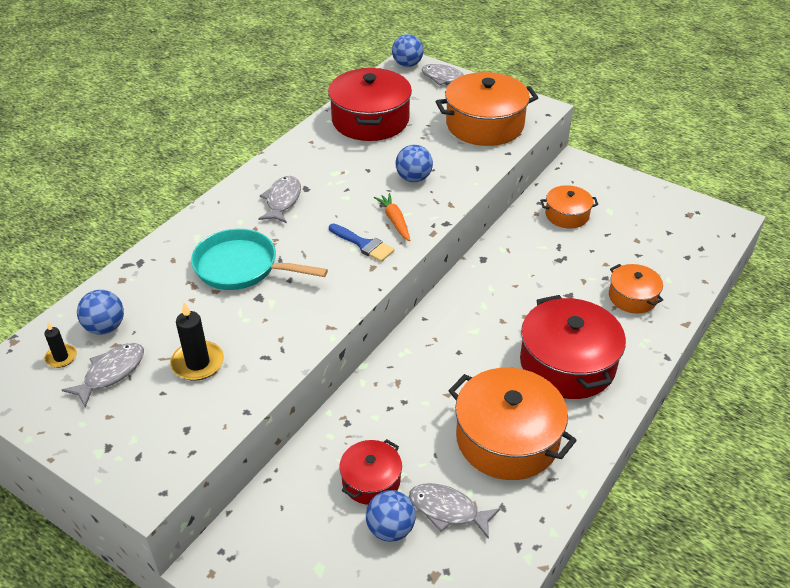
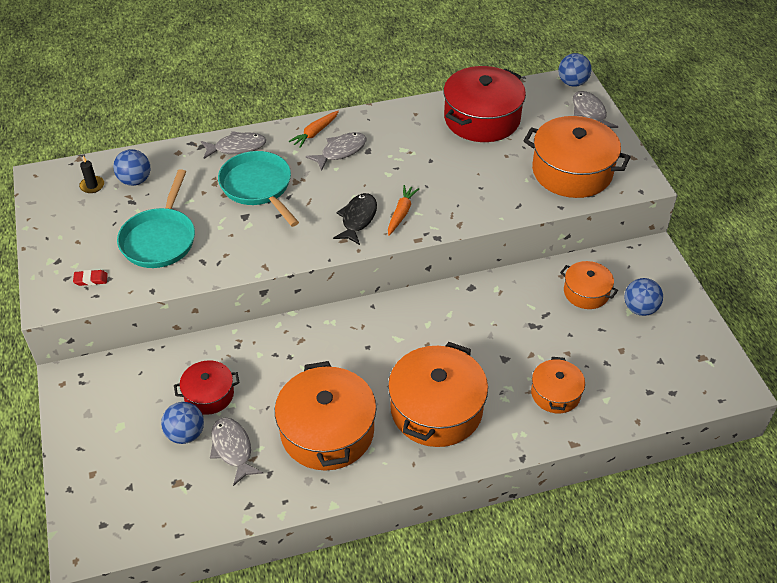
camera: 40 degrees right, 5 degrees up
grey fish [62,343,144,407] -> grey fish moved to [201,131,266,159]
black candle [170,302,224,381] -> turquoise pan [117,169,195,268]
blue brush [329,223,394,262] -> black fish [333,193,377,245]
blue ball [396,145,433,182] -> blue ball moved to [624,278,663,316]
red pot [520,295,626,399] -> orange pot [388,342,488,447]
none -> red eraser [73,270,108,286]
none -> orange carrot [289,111,339,148]

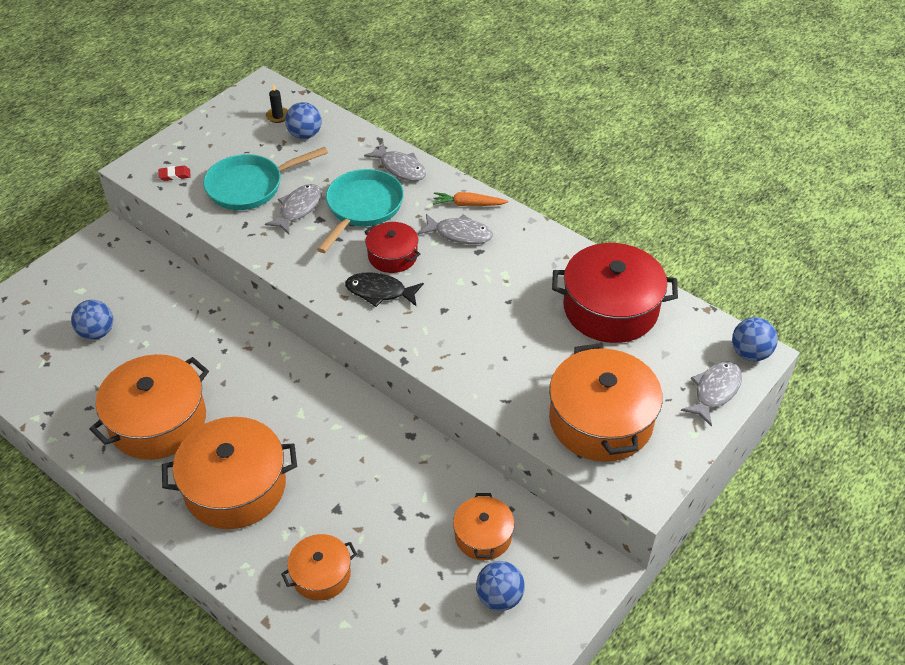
camera: 55 degrees right, 0 degrees up
red eraser [73,270,108,286] -> red eraser turned 60 degrees counterclockwise [158,166,191,181]
red pot [174,360,240,415] -> red pot moved to [364,222,420,273]
grey fish [210,417,263,486] -> grey fish moved to [265,184,322,234]
black fish [333,193,377,245] -> black fish turned 150 degrees counterclockwise [345,272,424,307]
orange carrot [388,185,419,236] -> none

